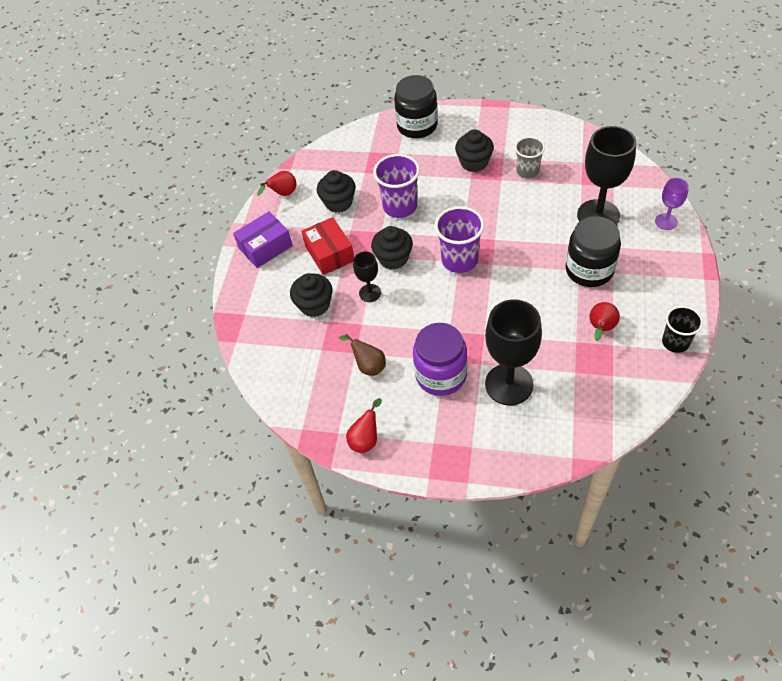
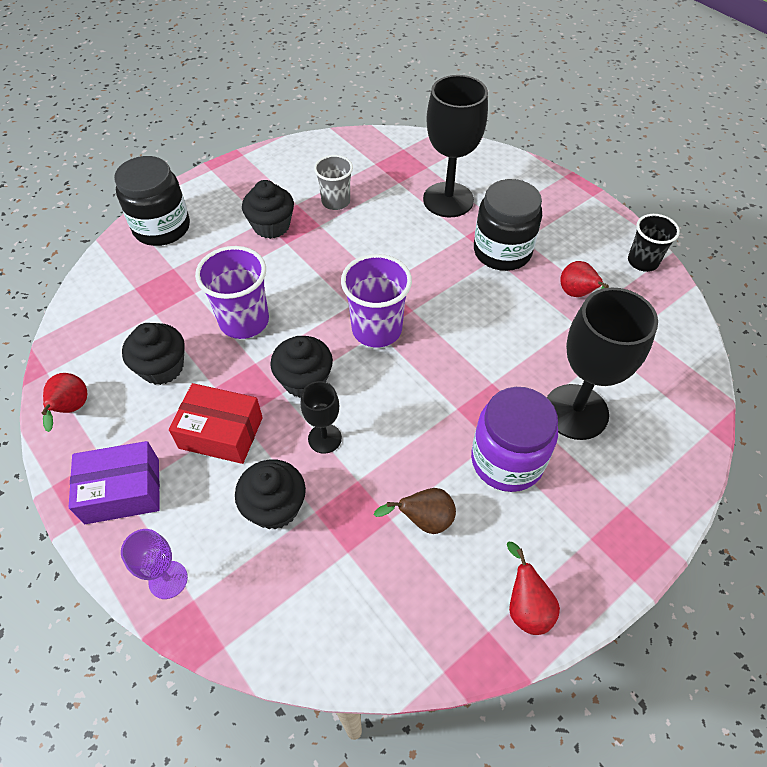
camera: 55 degrees left, 0 degrees up
purple box [233,211,293,268] -> purple box turned 75 degrees clockwise [69,441,160,524]
purple goblet [655,178,689,230] -> purple goblet moved to [121,529,188,599]

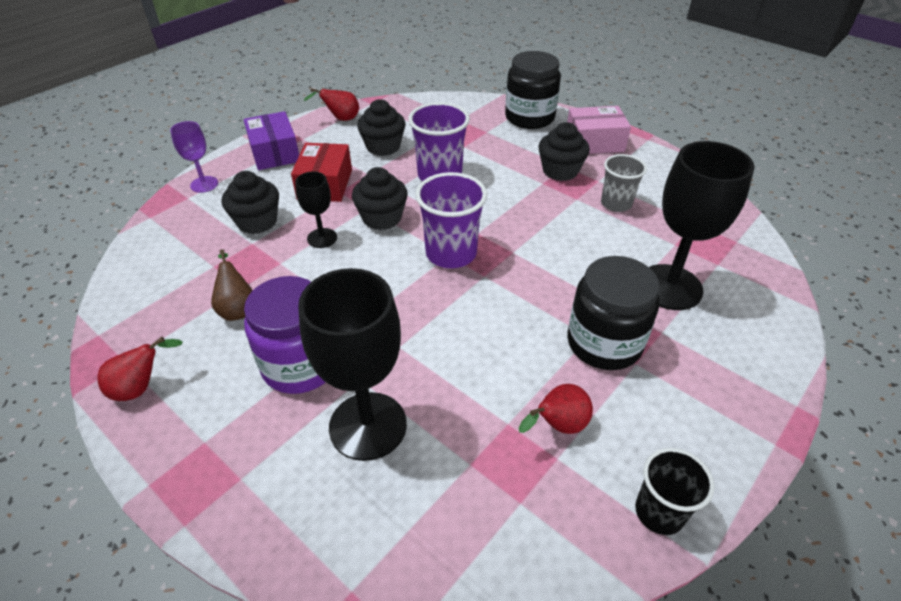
camera: 80 degrees right, 10 degrees down
none -> pink box [567,106,631,154]

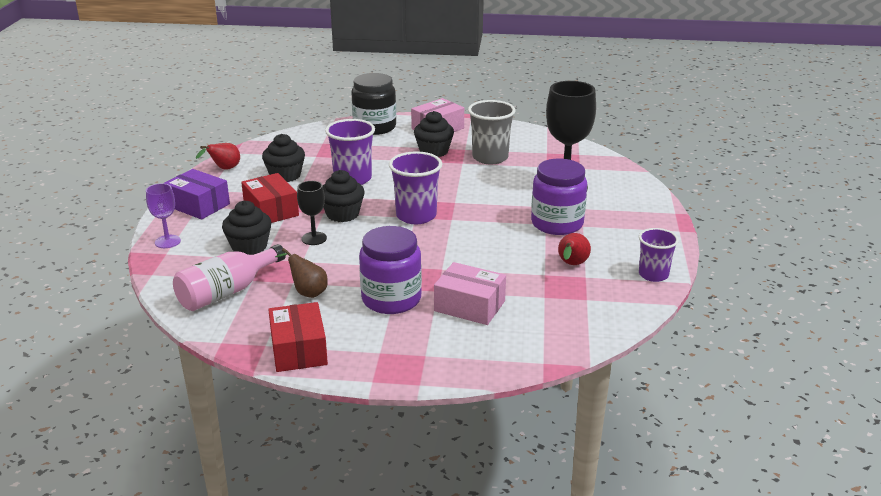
camera: 35 degrees left, 15 degrees down
red pear [97,337,183,401] -> red box [268,302,328,372]
black goblet [298,268,407,461] -> pink box [434,262,506,325]
black jar [568,256,660,370] -> purple jar [531,159,587,235]
grey cup [601,154,647,212] -> grey cup [468,100,516,165], size x1.51
black cup [635,448,714,535] -> purple cup [639,228,679,282]
none -> pink bottle [173,244,286,311]

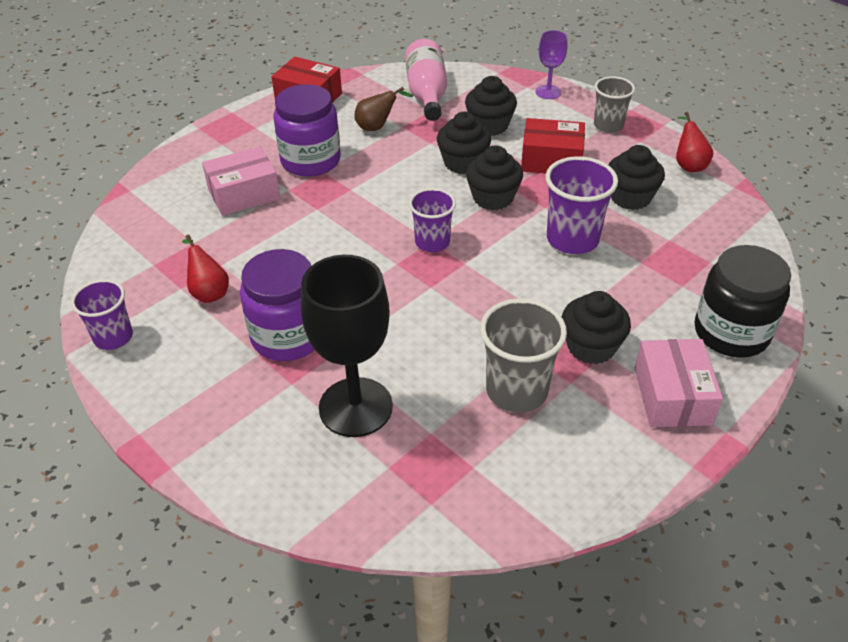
camera: 130 degrees right, 15 degrees up
purple box [164,169,230,220] -> grey cup [594,76,635,133]
black goblet [297,181,327,245] -> black cupcake [437,112,491,174]
purple cup [389,151,442,224] -> purple cup [409,188,456,252], size x0.66

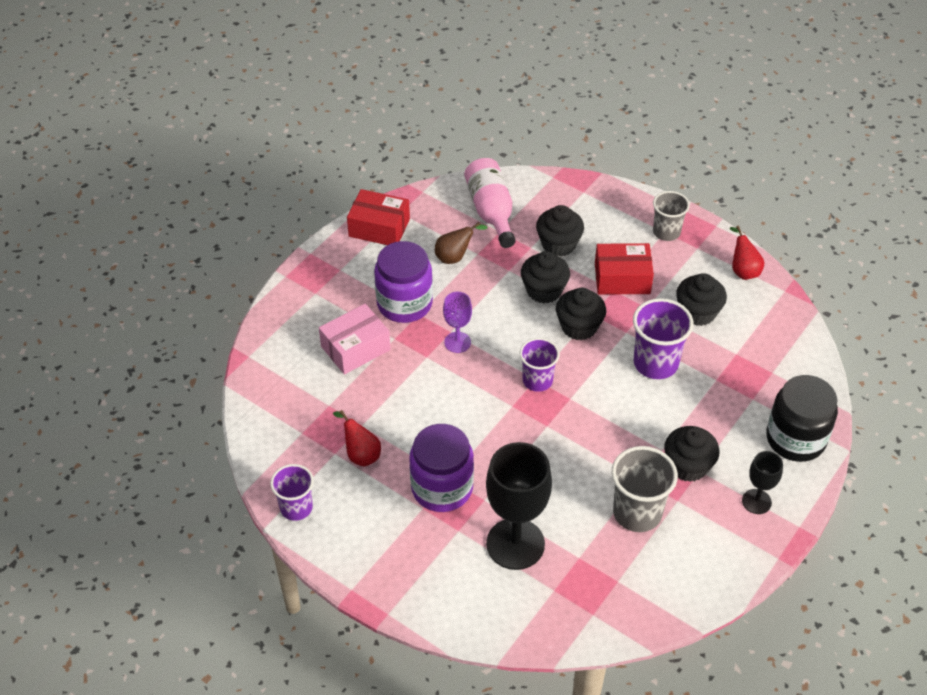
camera: 10 degrees left, 5 degrees up
purple goblet [536,30,567,99] -> purple goblet moved to [443,292,472,353]
pink box [635,339,723,427] -> black goblet [742,451,783,514]

